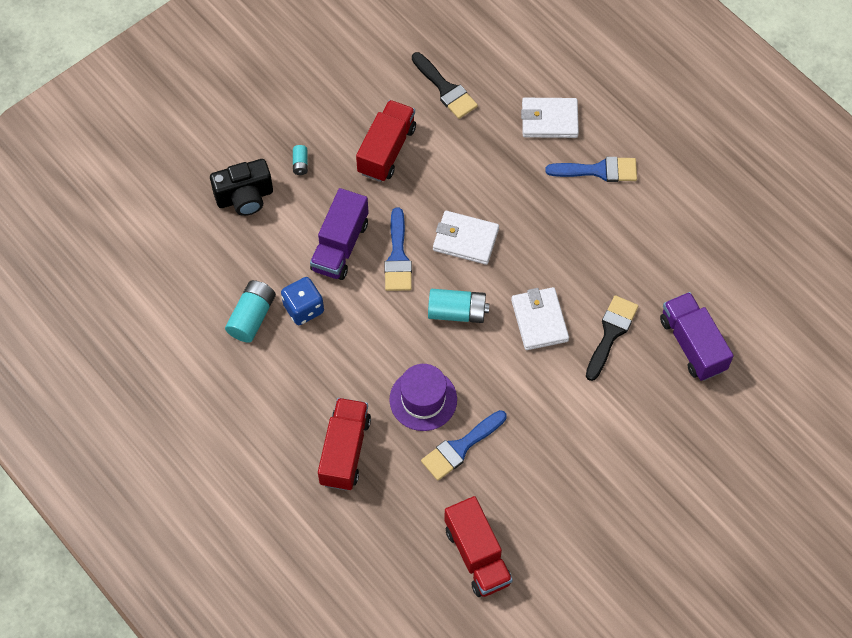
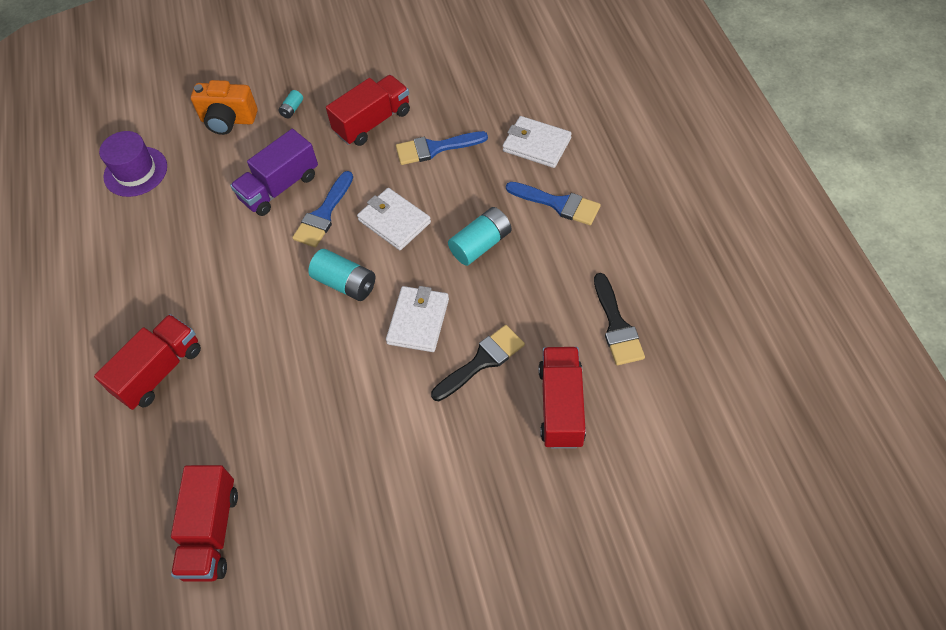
camera: 30 degrees right, 5 degrees down
black camera [210,159,273,216] -> orange camera [191,80,258,135]
turquoise battery [225,280,276,343] -> turquoise battery moved to [448,207,511,266]
blue dice [281,277,324,325] -> none
purple hat [390,364,457,431] -> purple hat moved to [99,131,167,197]
black brush [412,52,478,119] -> black brush moved to [594,273,645,365]
blue brush [421,410,507,481] -> blue brush moved to [396,131,488,165]
purple truck [660,292,734,381] -> red truck [539,347,586,449]

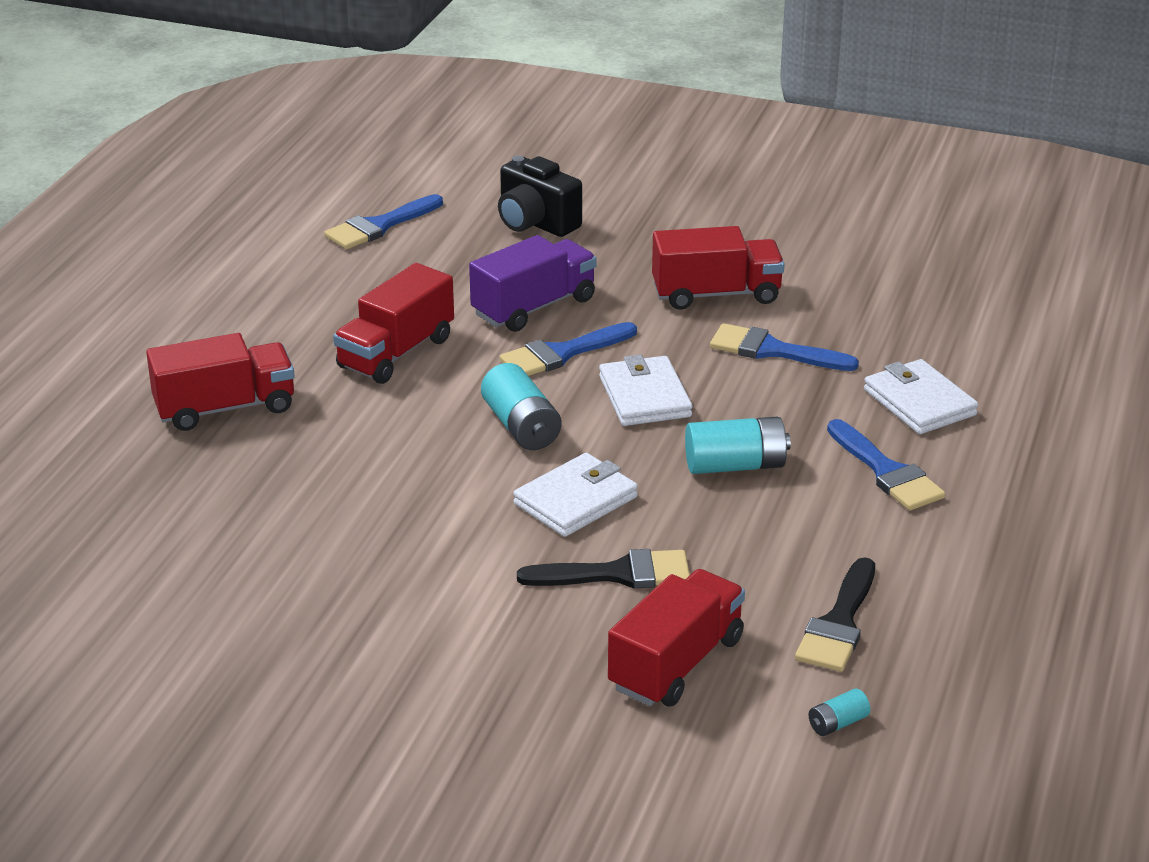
camera: 30 degrees right, 25 degrees down
purple hat [99,131,167,197] -> blue brush [324,194,443,249]
red truck [171,465,238,582] -> red truck moved to [333,263,454,384]
orange camera [191,80,258,135] -> black camera [498,156,582,237]
purple truck [230,129,318,216] -> purple truck turned 150 degrees clockwise [469,235,597,332]
turquoise battery [279,90,303,119] -> turquoise battery moved to [809,688,870,736]

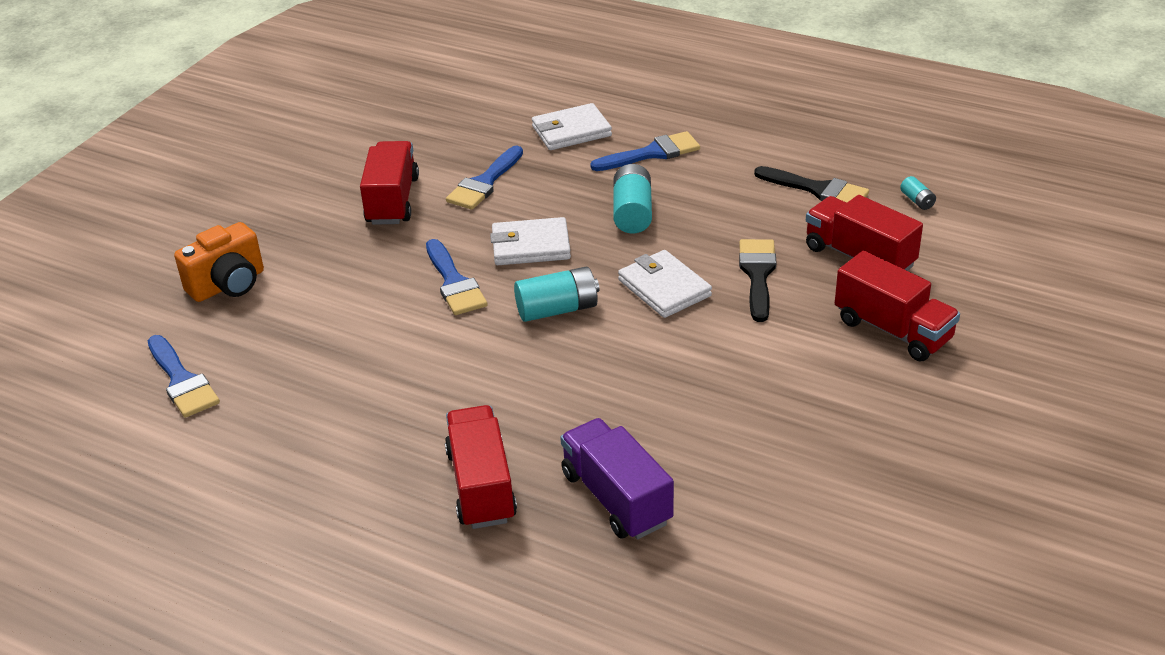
camera: 80 degrees left, 5 degrees up
red truck [333,263,454,384] -> red truck moved to [835,251,960,362]
purple truck [469,235,597,332] -> purple truck moved to [560,418,674,539]
black camera [498,156,582,237] -> orange camera [174,222,264,302]

